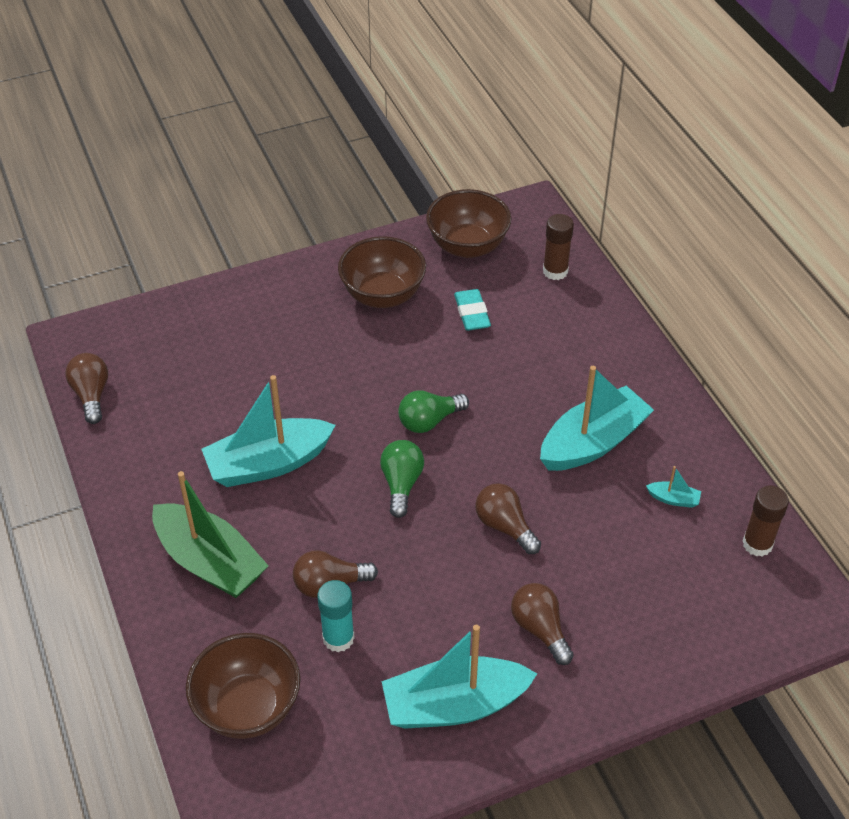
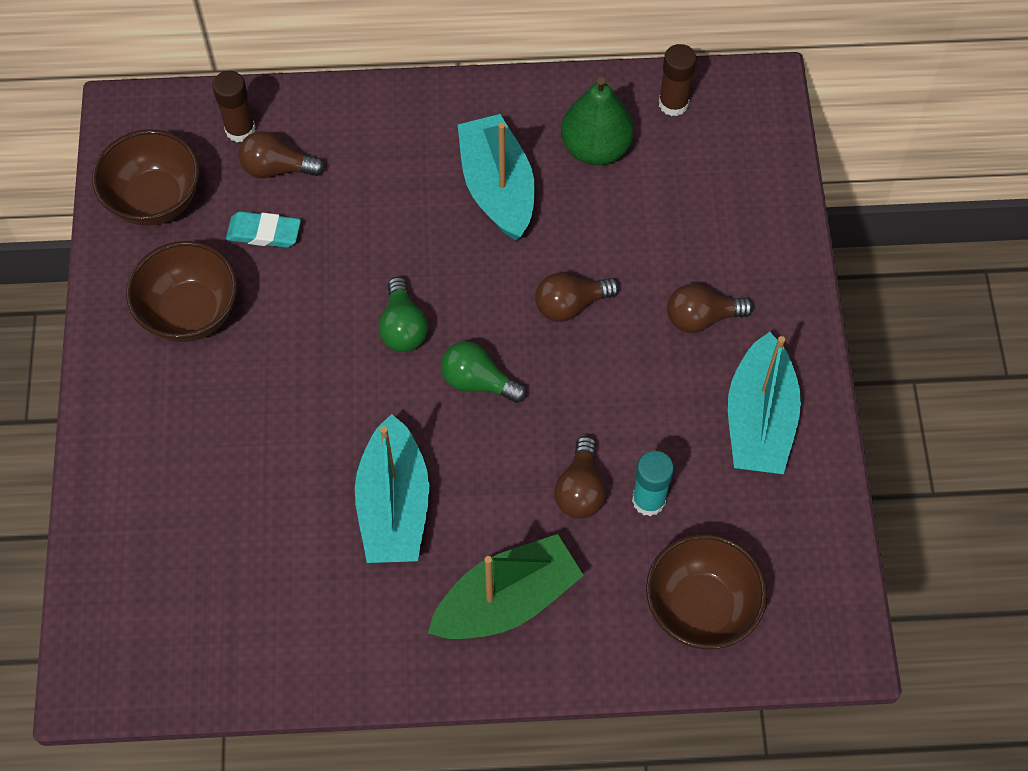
camera: 70 degrees left, 15 degrees up
brown light bulb [65,353,108,424] -> brown light bulb moved to [238,131,325,178]
turquoise boat [646,466,701,508] -> green pear [561,77,634,165]

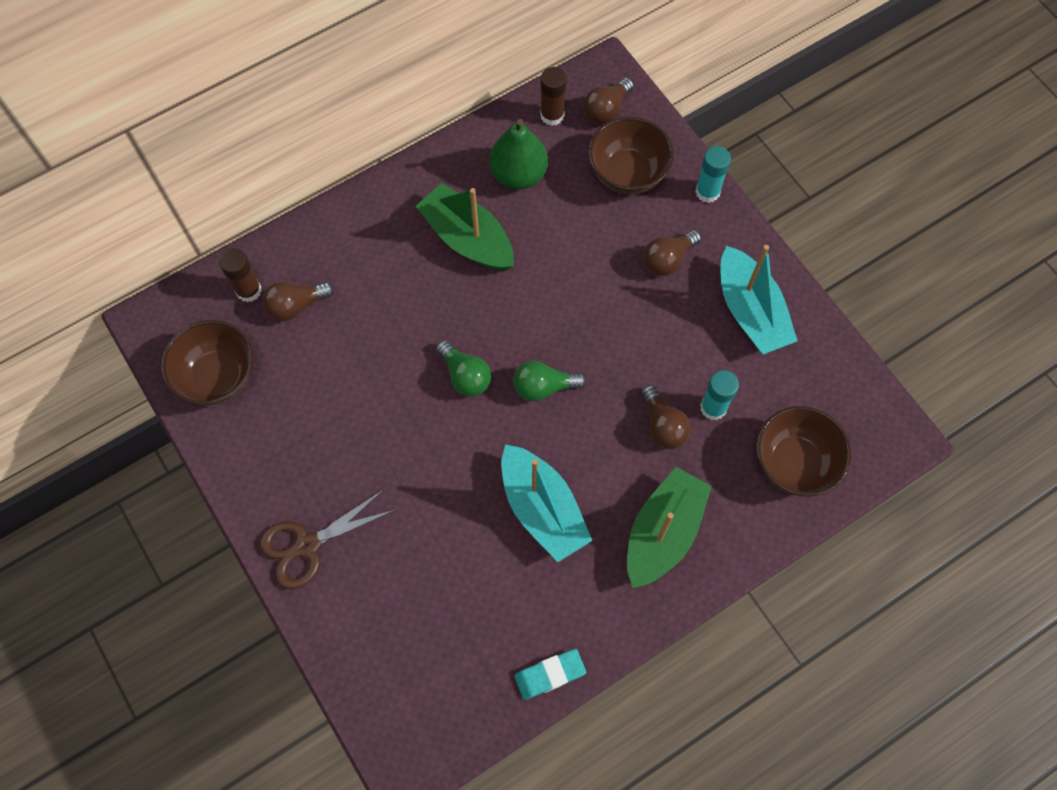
camera: 30 degrees left, 5 degrees up
brown bowl [126,241,237,342] -> brown bowl moved to [588,117,674,195]
turquoise eraser [226,211,301,248] -> turquoise eraser moved to [514,649,586,700]
turquoise boat [458,114,535,241] -> green boat [416,183,514,271]
brown light bulb [535,273,619,322] -> brown light bulb moved to [583,78,634,124]
none -> brown scissors [259,489,395,590]
none -> turquoise glue stick [695,146,731,203]

